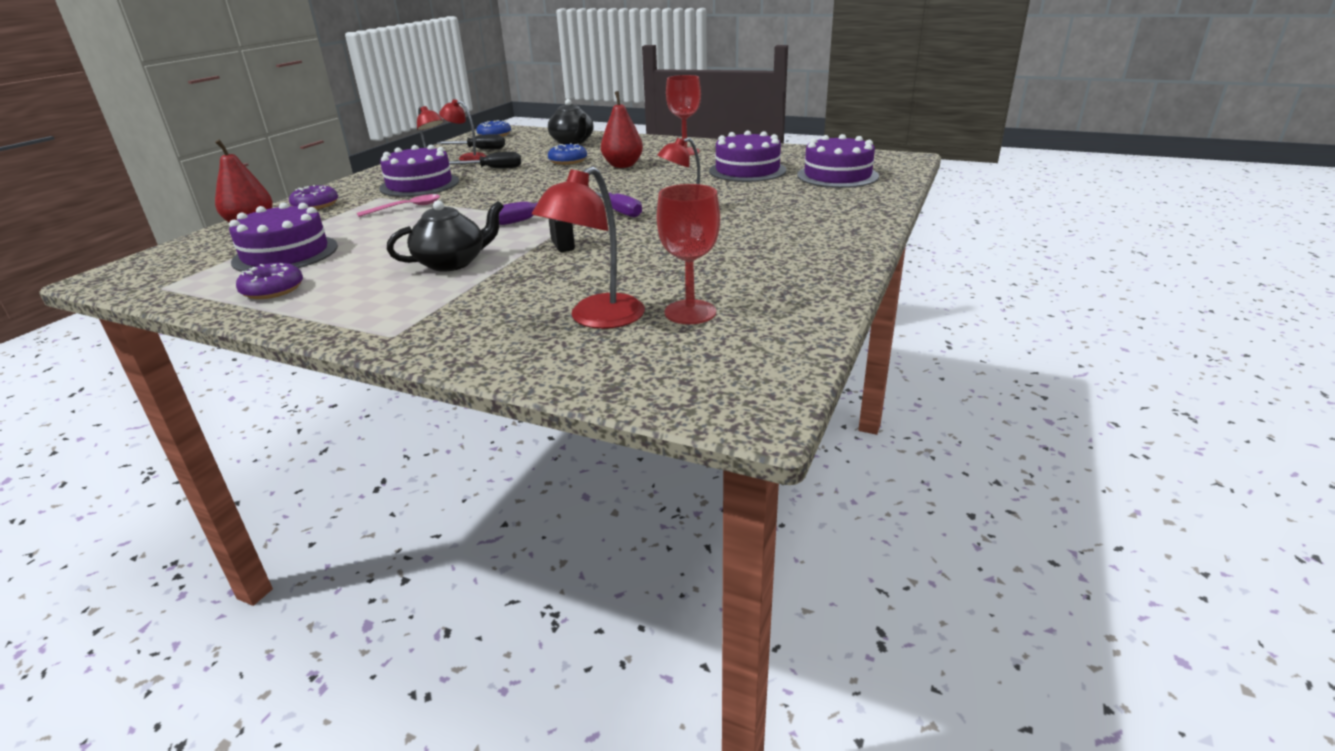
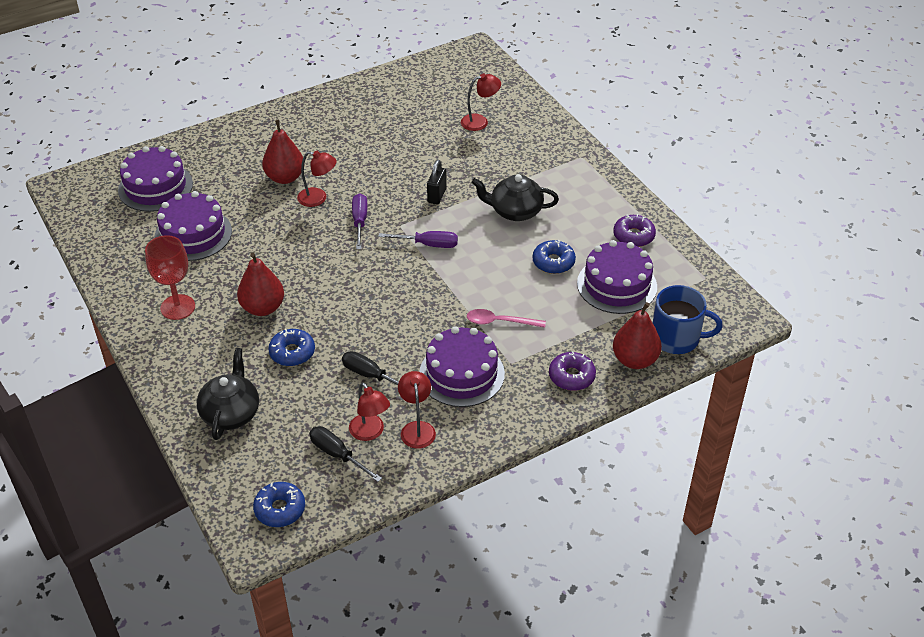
camera: 145 degrees left, 15 degrees up
red lamp [532,166,645,329] -> red lamp [461,73,501,131], size x0.65
red goblet [657,184,720,324] -> none
none -> red pear [262,120,303,184]
none -> blue donut [532,240,576,274]
none -> blue mug [653,285,722,354]

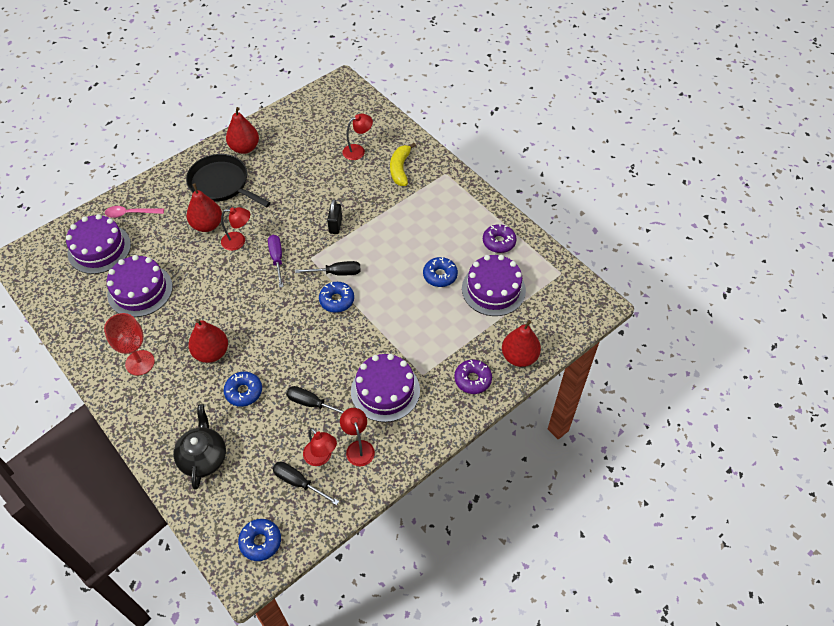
camera: 10 degrees left, 10 degrees up
purple screwdriver [378,231,458,248] -> black screwdriver [295,261,361,275]
pink spoon [467,309,546,328] -> pink spoon moved to [105,206,164,218]
black teapot [472,174,559,221] -> none
blue mug [653,285,722,354] -> none
none -> black pan [186,154,271,207]
none -> red pear [226,107,259,154]
none -> blue donut [319,282,354,313]
none -> yellow banana [390,143,416,186]

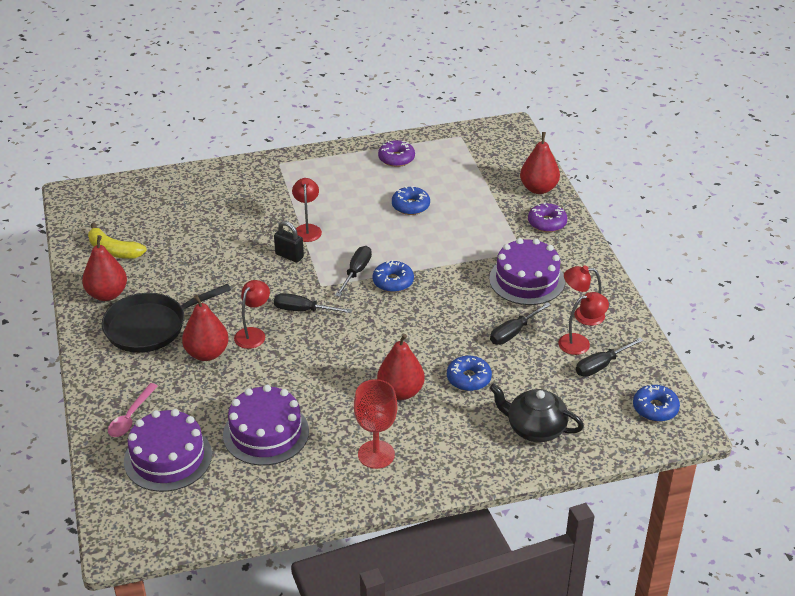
camera: 65 degrees left, 15 degrees down
purple screwdriver [268,235,283,288] -> black screwdriver [274,293,352,313]
red lamp [343,114,373,160] -> red lamp moved to [292,178,322,242]
yellow banana [390,143,416,186] -> yellow banana moved to [88,223,147,259]
purple cake [462,255,526,316] -> none

